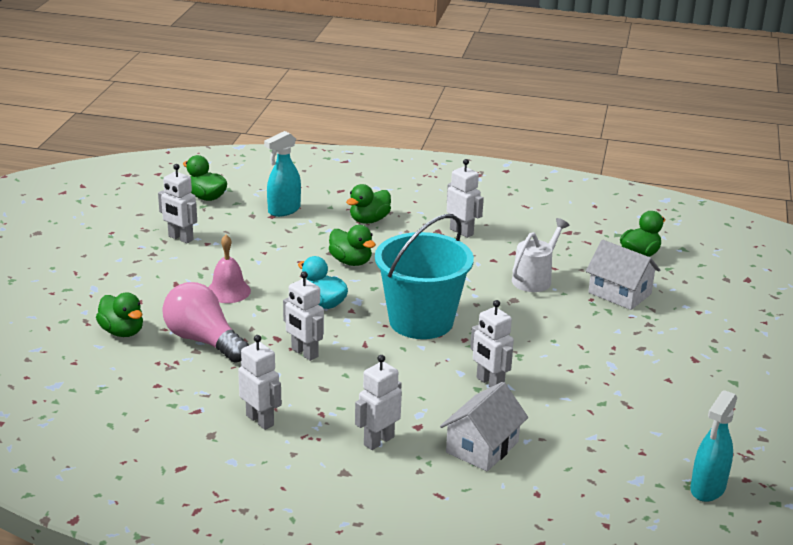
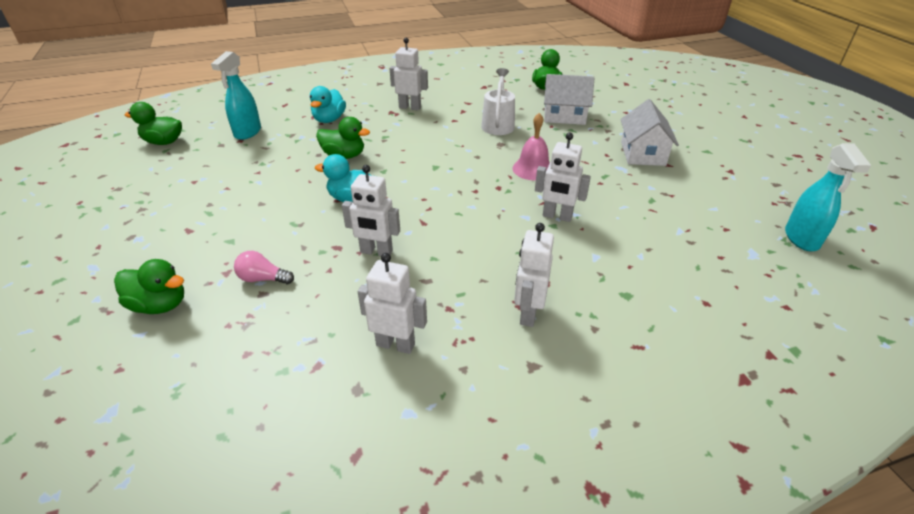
camera: 30 degrees left, 10 degrees up
white robot [158,164,197,243] -> none
pink light bulb [163,282,249,363] -> pink light bulb [234,251,294,284], size x0.48
pink bell [208,235,251,303] -> pink bell moved to [513,113,550,180]
green duck [346,184,391,224] -> turquoise duck [310,86,346,123]
turquoise bucket [375,214,474,339] -> none
white house [440,382,528,472] -> white house moved to [620,99,679,166]

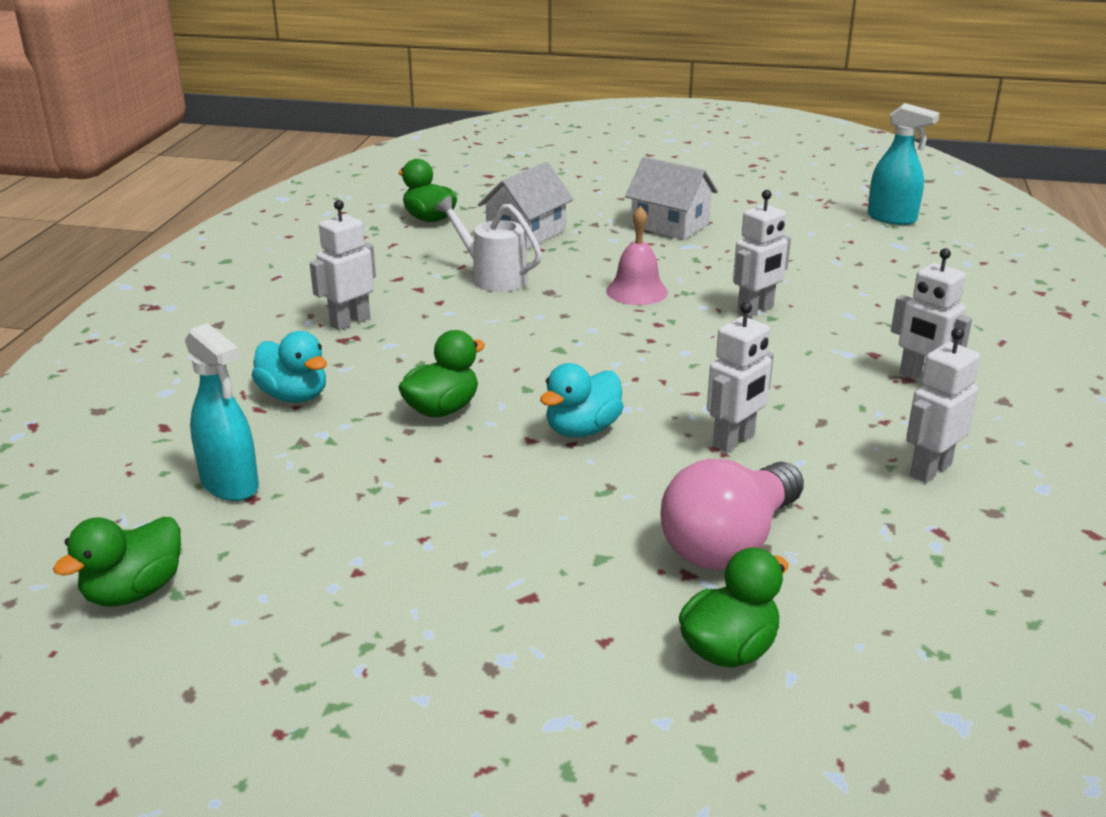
camera: 60 degrees left, 10 degrees down
pink light bulb [234,251,294,284] -> pink light bulb [661,459,804,570], size x2.06

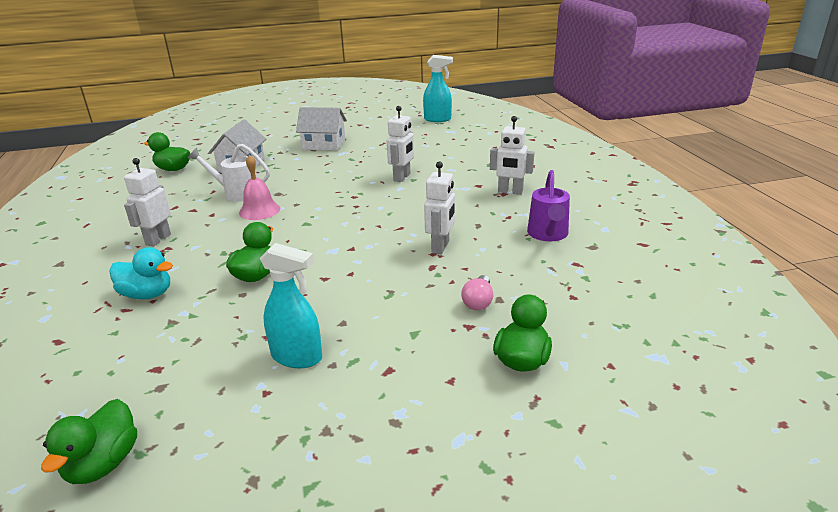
camera: 25 degrees left, 0 degrees up
turquoise spray bottle [185,323,259,501] -> turquoise spray bottle moved to [260,243,322,368]
turquoise duck [540,363,624,437] -> none
pink bell [606,206,668,305] -> pink bell moved to [239,154,280,220]
pink light bulb [661,459,804,570] -> pink light bulb [461,275,493,310], size x0.48
white robot [906,327,980,483] -> purple watering can [527,170,570,241]

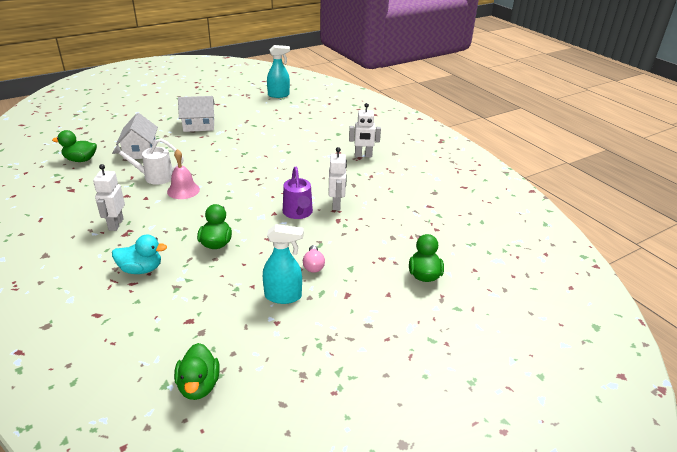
camera: 20 degrees left, 5 degrees up
white robot [387,106,414,182] -> none
pink light bulb [461,275,493,310] -> pink light bulb moved to [303,245,325,273]
purple watering can [527,170,570,241] -> purple watering can moved to [283,167,313,219]

